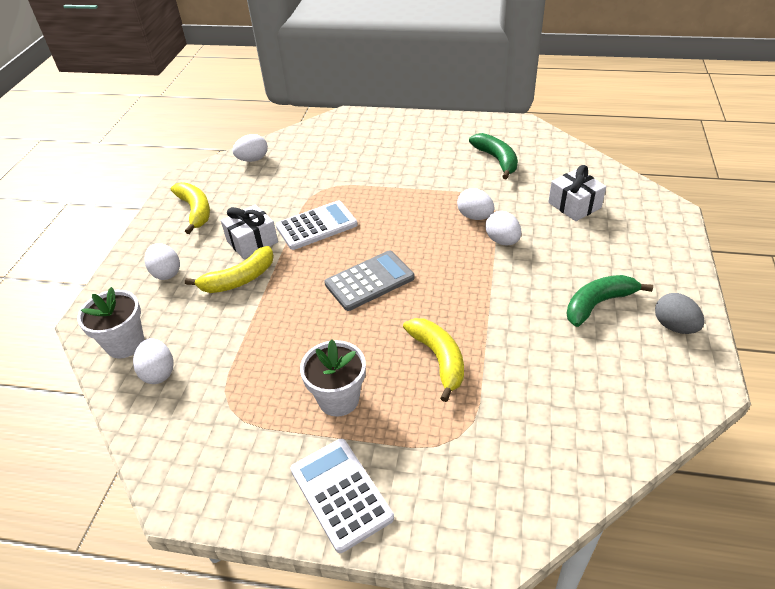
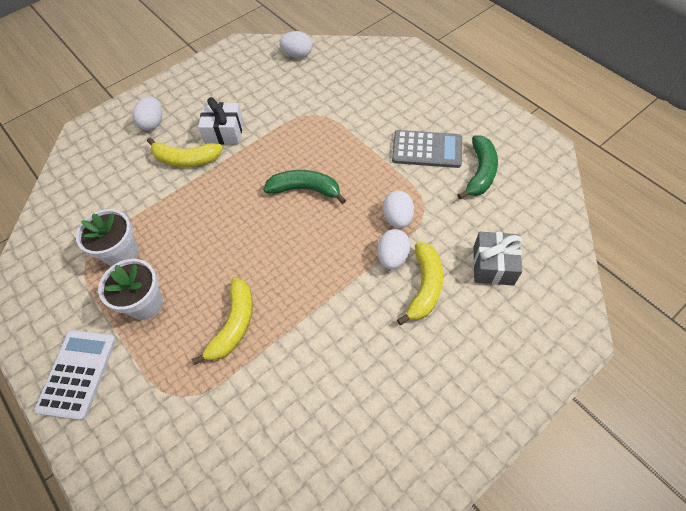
camera: 40 degrees right, 15 degrees up
white flower pot [77,287,144,358] -> white flower pot moved to [76,209,139,266]
white egg [133,338,174,384] -> none
yellow banana [171,182,210,234] -> yellow banana moved to [397,242,443,325]
white calculator [276,200,358,250] -> none
grey calculator [324,251,415,311] -> grey calculator moved to [392,130,462,168]
white gift [548,165,606,221] -> grey gift [473,232,523,286]
green banana [566,275,653,327] -> green banana moved to [263,170,346,204]
grey egg [655,293,705,334] -> none

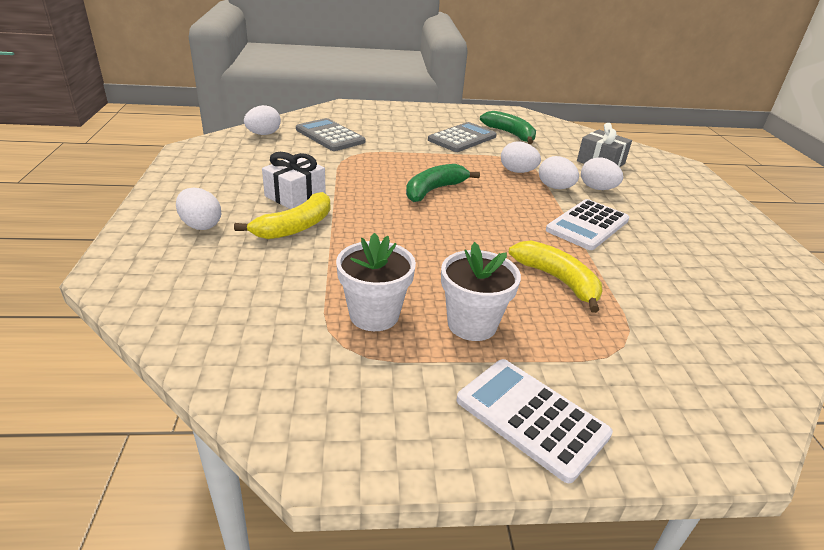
camera: 60 degrees left, 25 degrees down
yellow banana [397,242,443,325] -> white egg [581,157,623,190]
none -> grey calculator [296,118,365,151]
none -> white calculator [546,199,629,250]

